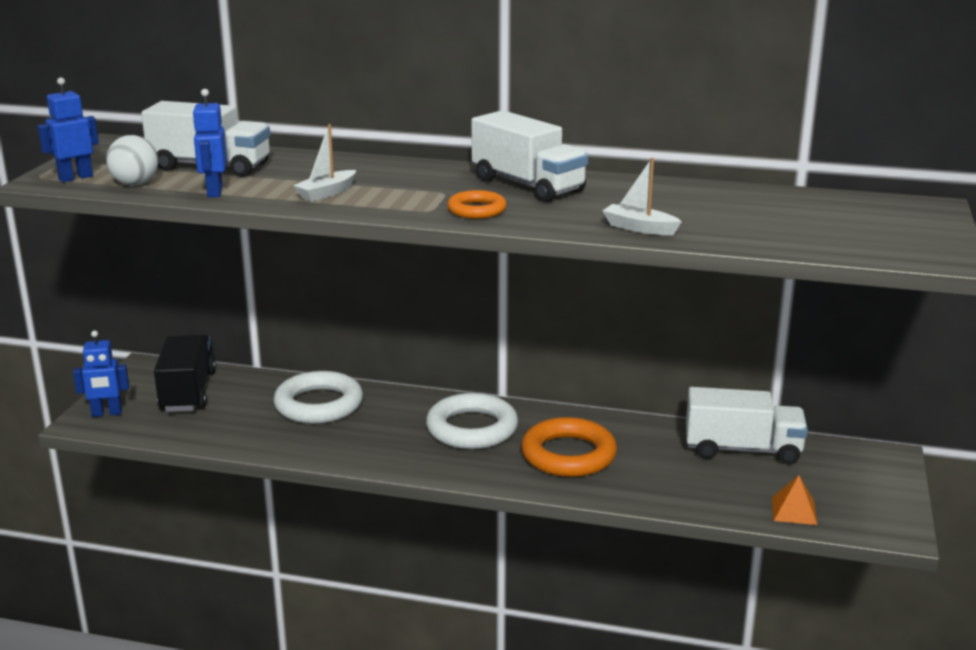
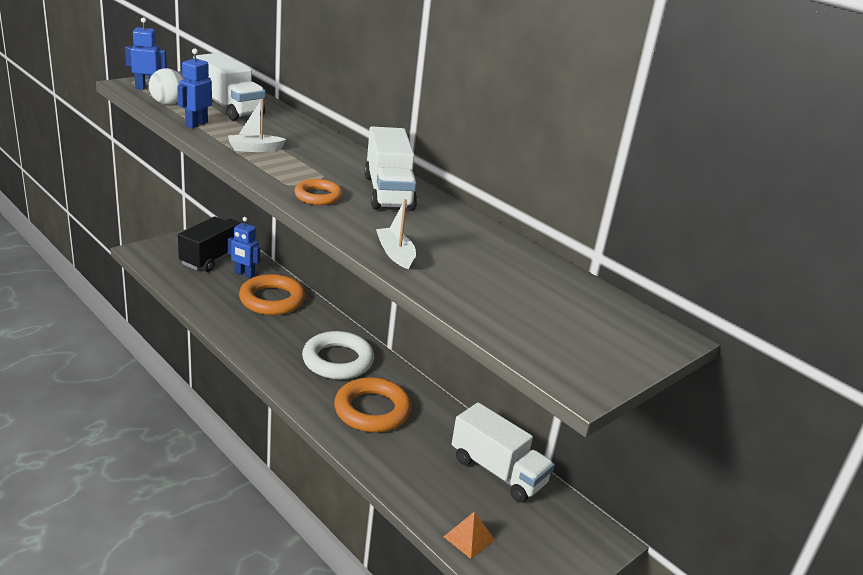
camera: 30 degrees right, 5 degrees up
blue robot [73,330,129,417] -> blue robot moved to [228,217,260,278]
white ring [274,371,363,424] -> orange ring [239,274,305,315]

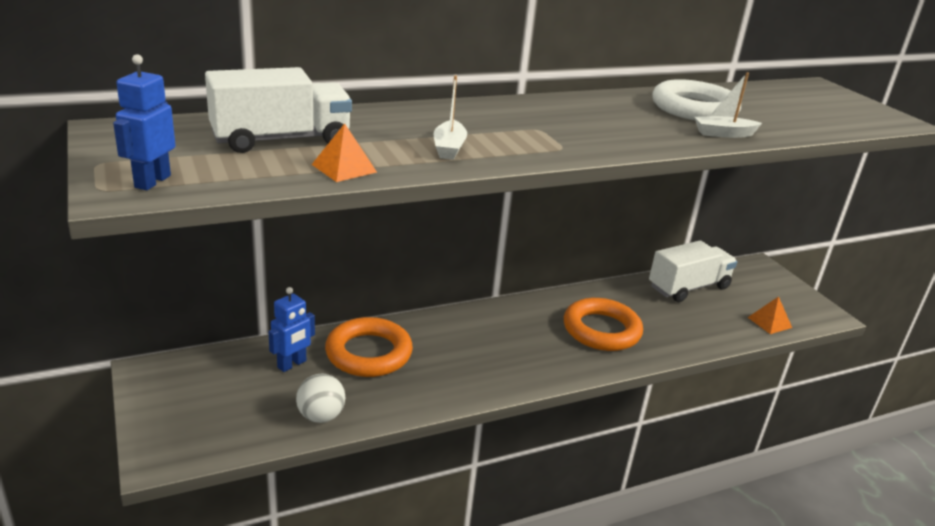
camera: 70 degrees left, 0 degrees up
white ball [149,68,184,105] -> white ball moved to [296,374,346,423]
blue robot [177,48,212,128] -> orange pyramid [311,123,377,182]
black truck [178,216,241,272] -> none
orange ring [294,179,342,205] -> none
white ring [302,331,374,379] -> white ring moved to [652,79,741,120]
white truck [364,126,417,211] -> none

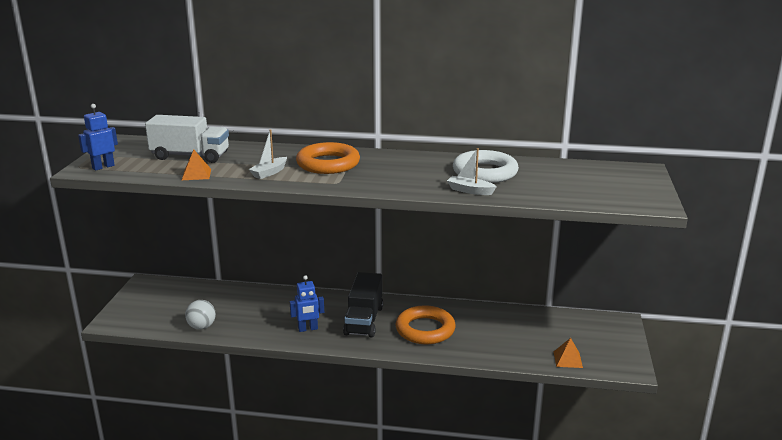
camera: 35 degrees right, 5 degrees down
blue robot [268,287,315,372] -> blue robot moved to [290,275,324,332]
orange ring [325,317,413,377] -> orange ring moved to [296,142,360,174]
white truck [649,240,737,302] -> none
none -> black truck [343,272,383,337]

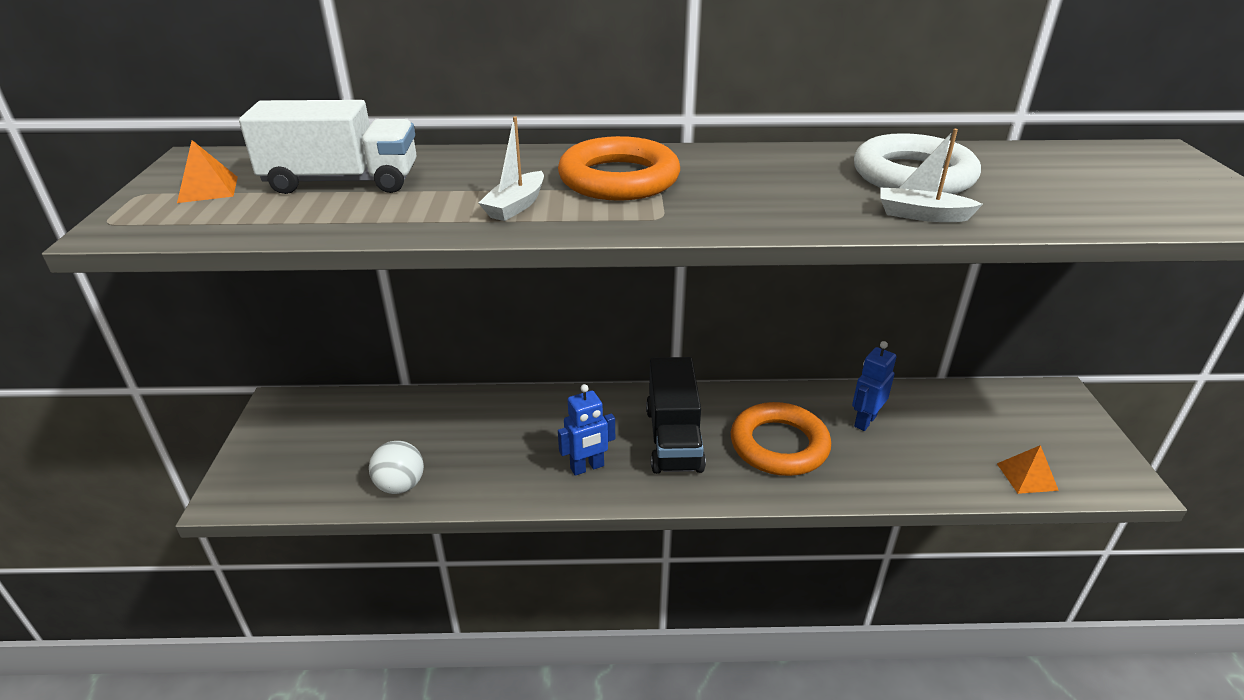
camera: 10 degrees left, 10 degrees up
blue robot [78,104,118,171] -> blue robot moved to [852,341,896,431]
orange pyramid [182,150,211,180] -> orange pyramid moved to [177,140,238,203]

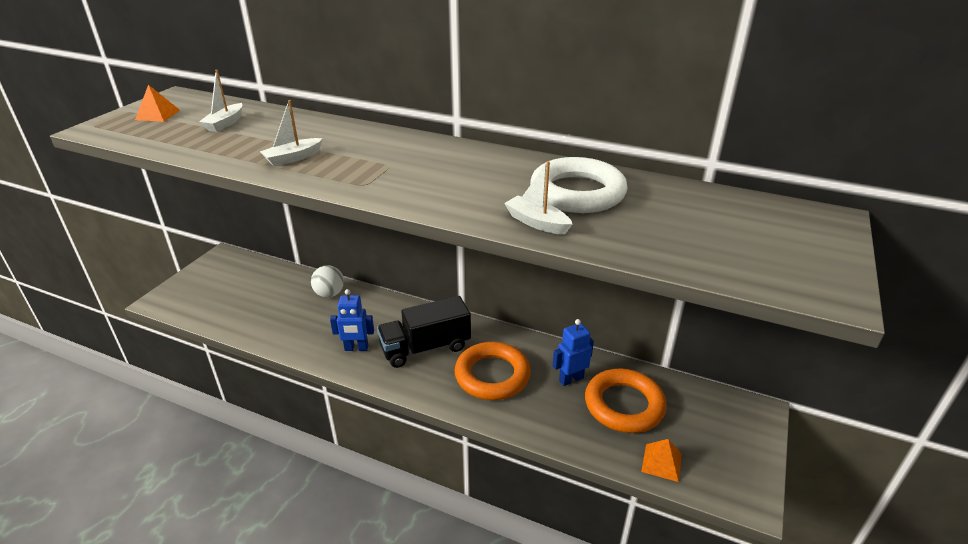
camera: 25 degrees right, 0 degrees up
white truck [239,100,416,194] -> white boat [199,70,243,132]
white ball [369,441,424,494] -> white ball moved to [311,265,344,298]
orange ring [558,136,680,201] -> orange ring moved to [585,368,667,433]
black truck [646,357,706,474] -> black truck turned 45 degrees clockwise [377,296,471,368]

